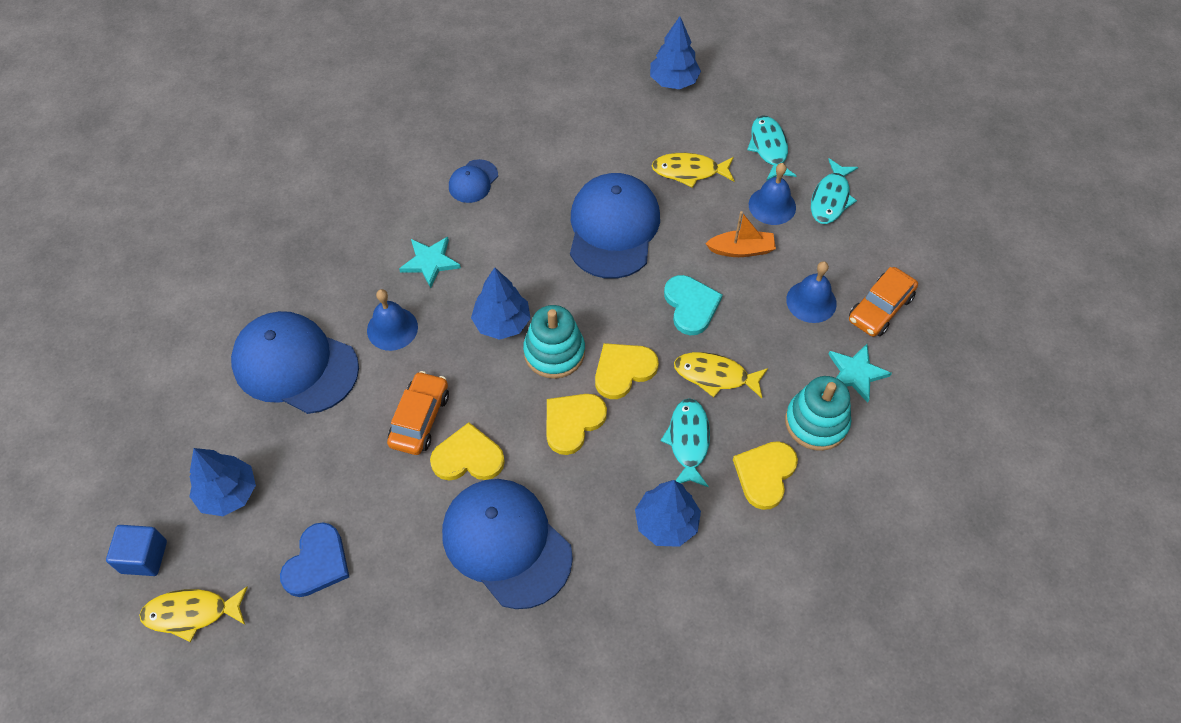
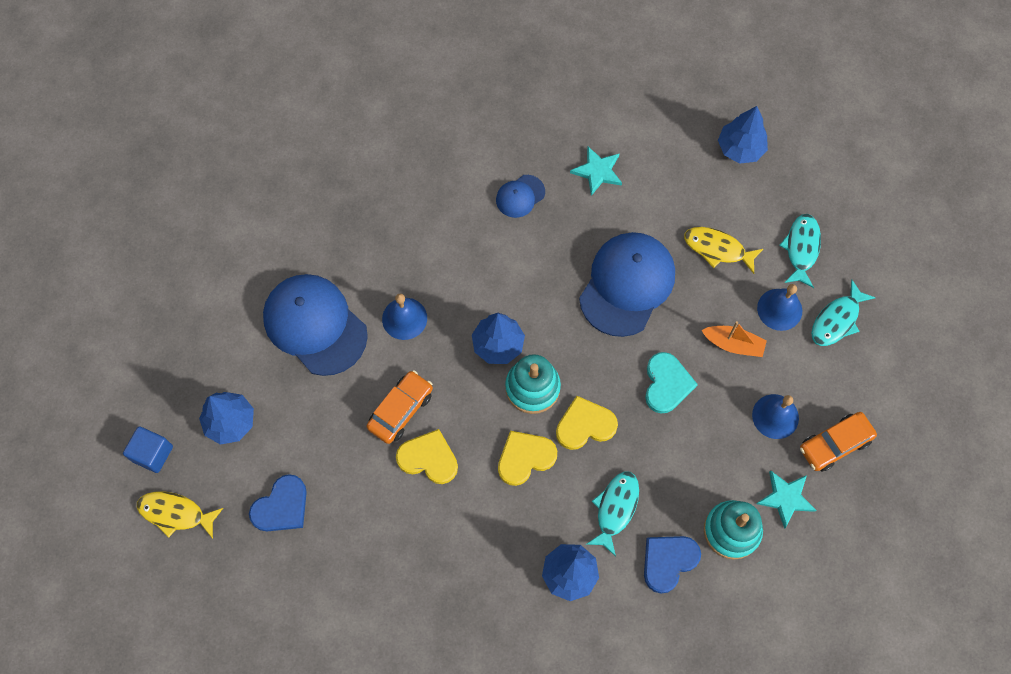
camera: 20 degrees right, 10 degrees up
turquoise star [399,237,461,288] -> turquoise star moved to [570,147,622,196]
blue cap [442,479,573,609] -> none
yellow fish [674,352,768,398] -> none
yellow heart [733,441,798,510] -> blue heart [644,536,701,593]

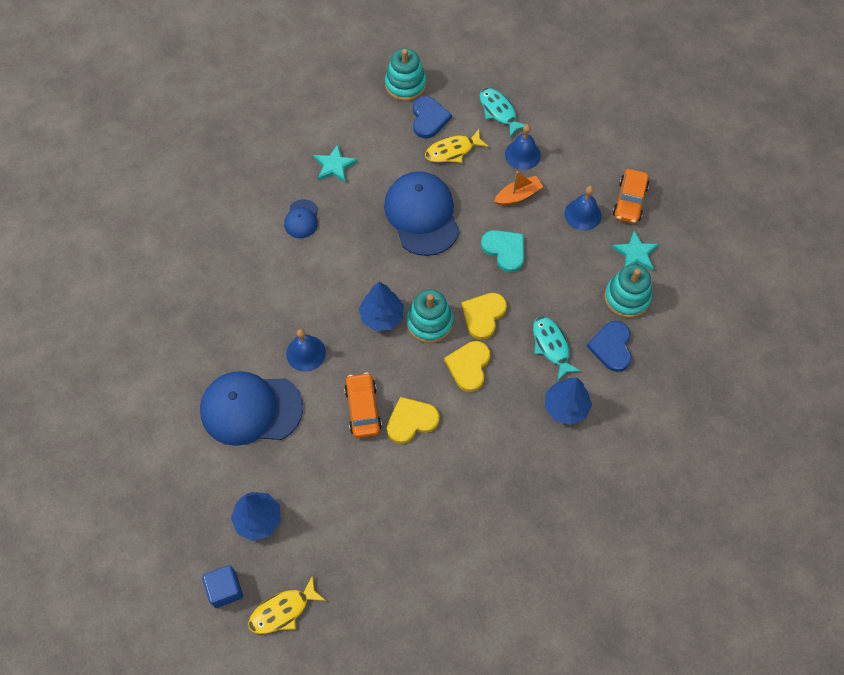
camera: 45 degrees left, 5 degrees down
blue heart [249,474,307,531] -> blue heart moved to [413,96,452,139]
blue tree [718,106,768,164] -> turquoise stacking toy [385,48,426,101]
turquoise fish [811,280,876,346] -> none

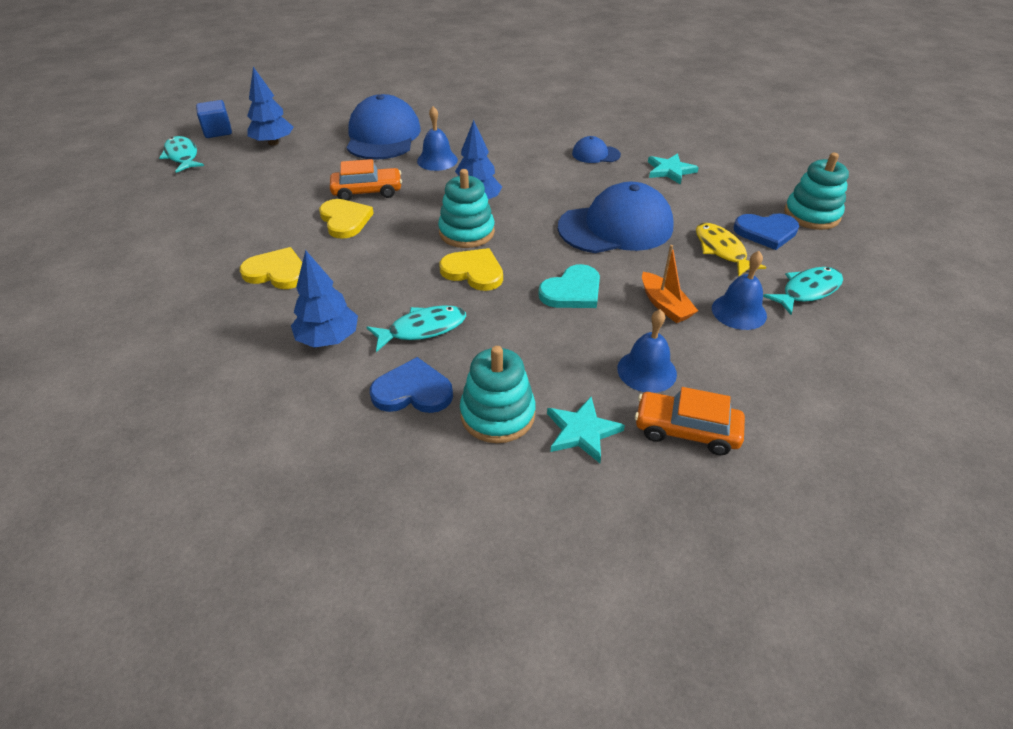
camera: 90 degrees right, 20 degrees down
yellow fish [248,575,326,634] -> turquoise fish [159,136,204,173]
yellow heart [444,341,490,392] -> yellow heart moved to [240,247,302,289]

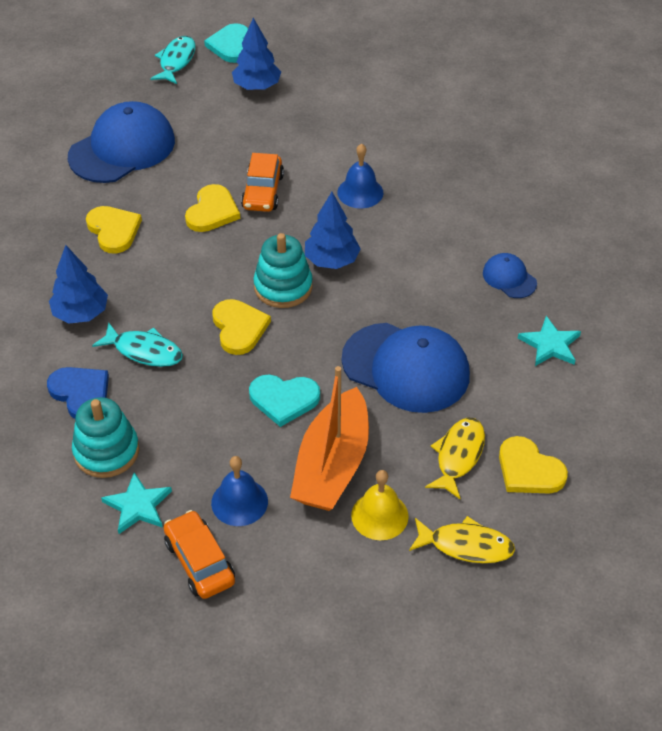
camera: 45 degrees right, 5 degrees up
blue cube [196,100,232,138] -> turquoise heart [204,23,248,63]
orange car [330,159,402,201] -> orange car turned 60 degrees clockwise [241,153,284,212]
blue cap [347,94,421,160] -> blue cap moved to [68,101,175,183]
orange boat [642,245,698,323] -> orange boat [290,366,369,511], size x1.90
blue bell [712,251,767,330] -> yellow bell [351,470,409,540]
blue heart [733,213,799,250] -> yellow heart [499,436,568,494]
turquoise fish [763,267,843,315] -> yellow fish [409,516,515,563]
turquoise stacking toy [784,153,849,230] -> none

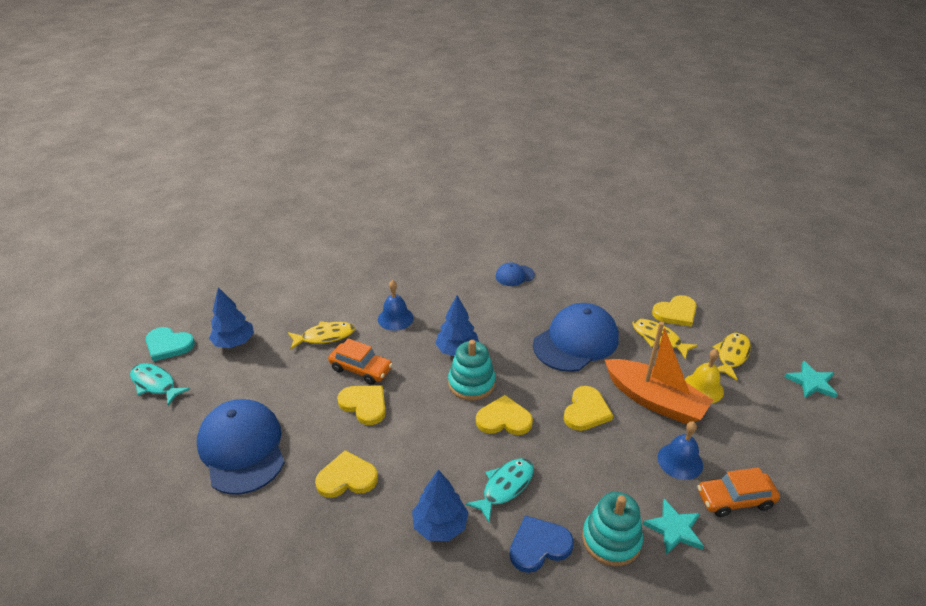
camera: 70 degrees left, 10 degrees down
turquoise heart [249,374,320,427] -> yellow heart [564,386,613,431]
turquoise star [518,316,581,366] -> turquoise star moved to [785,361,838,398]
none -> yellow fish [288,321,355,349]

